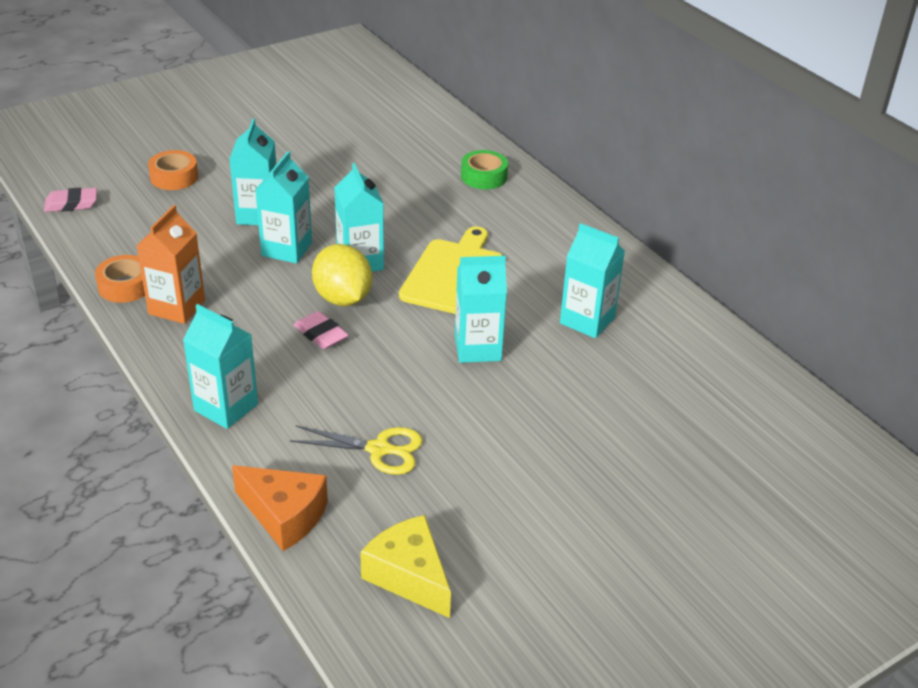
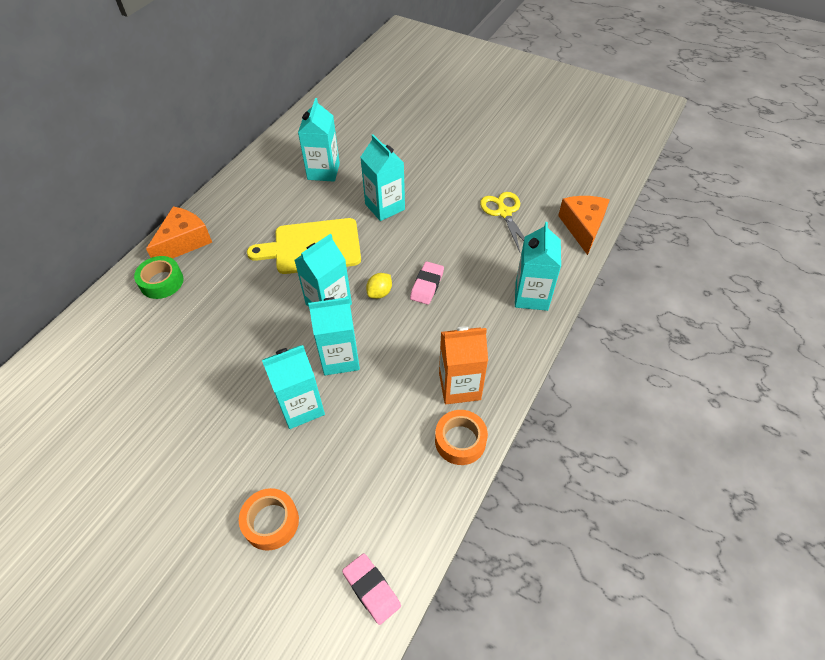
camera: 115 degrees left, 15 degrees up
yellow lemon [312,244,372,306] -> yellow lemon [366,273,392,299], size x0.50
yellow cheese [360,515,451,618] -> none
none -> orange cheese [146,206,212,259]

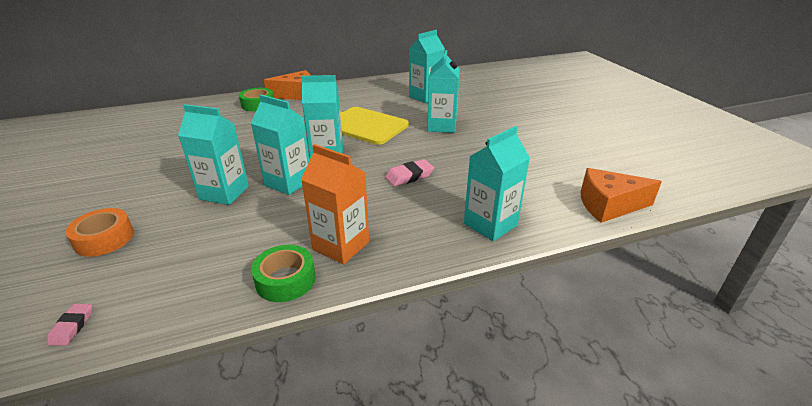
camera: 40 degrees right, 20 degrees down
pink eraser [342,553,401,625] -> pink eraser [47,304,92,346], size x0.65
yellow lemon [366,273,392,299] -> none
orange tape [435,410,488,465] -> green tape [251,245,316,302]
yellow scissors [480,192,525,252] -> none
orange cheese [558,196,610,255] -> orange cheese turned 135 degrees counterclockwise [581,168,662,223]

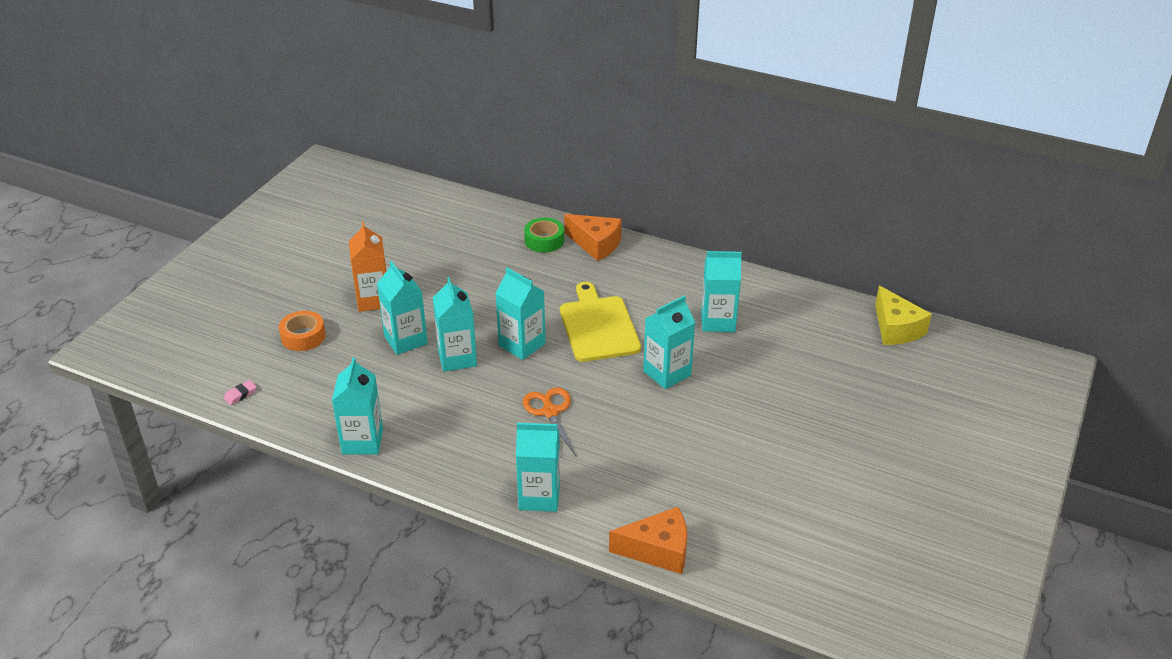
camera: 45 degrees right, 5 degrees up
green tape [251,245,316,302] -> turquoise carton [332,357,383,455]
orange carton [301,144,369,264] -> orange carton moved to [349,222,386,312]
pink eraser [385,159,434,187] -> orange scissors [523,387,576,458]
orange cheese [581,168,662,223] -> orange cheese turned 135 degrees clockwise [609,507,687,574]
none -> yellow cheese [875,286,932,345]

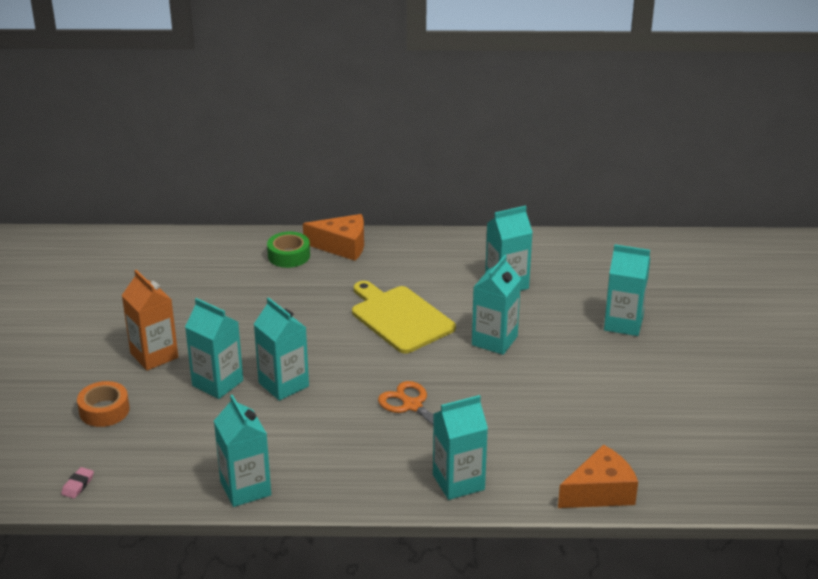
camera: 25 degrees left, 5 degrees down
turquoise carton [495,267,545,360] -> turquoise carton moved to [604,244,650,336]
yellow cheese [875,286,932,345] -> none

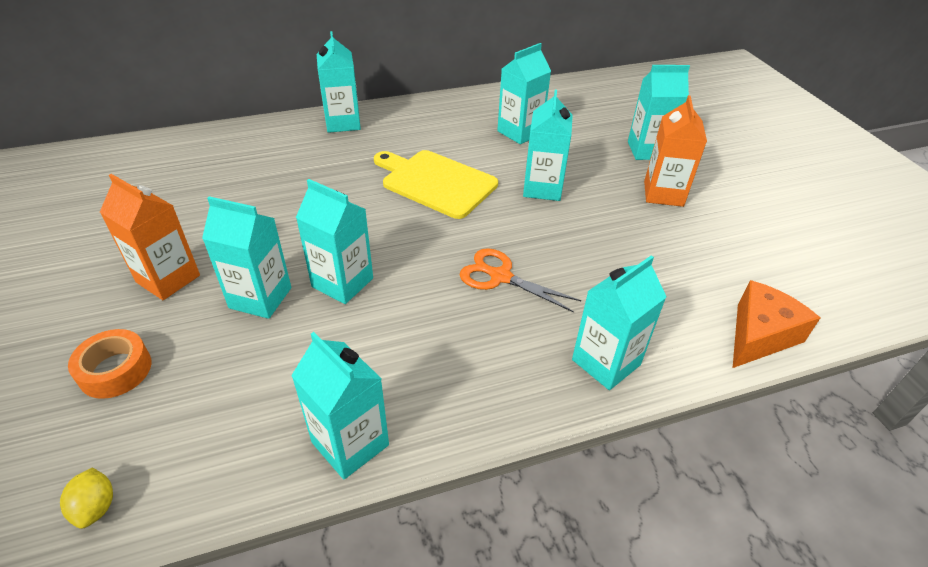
camera: 20 degrees left, 10 degrees up
pink eraser [61,467,94,499] -> yellow lemon [60,468,113,529]
green tape [267,232,310,268] -> none
orange cheese [303,214,364,261] -> turquoise carton [317,31,361,133]
none -> orange carton [644,95,707,207]

